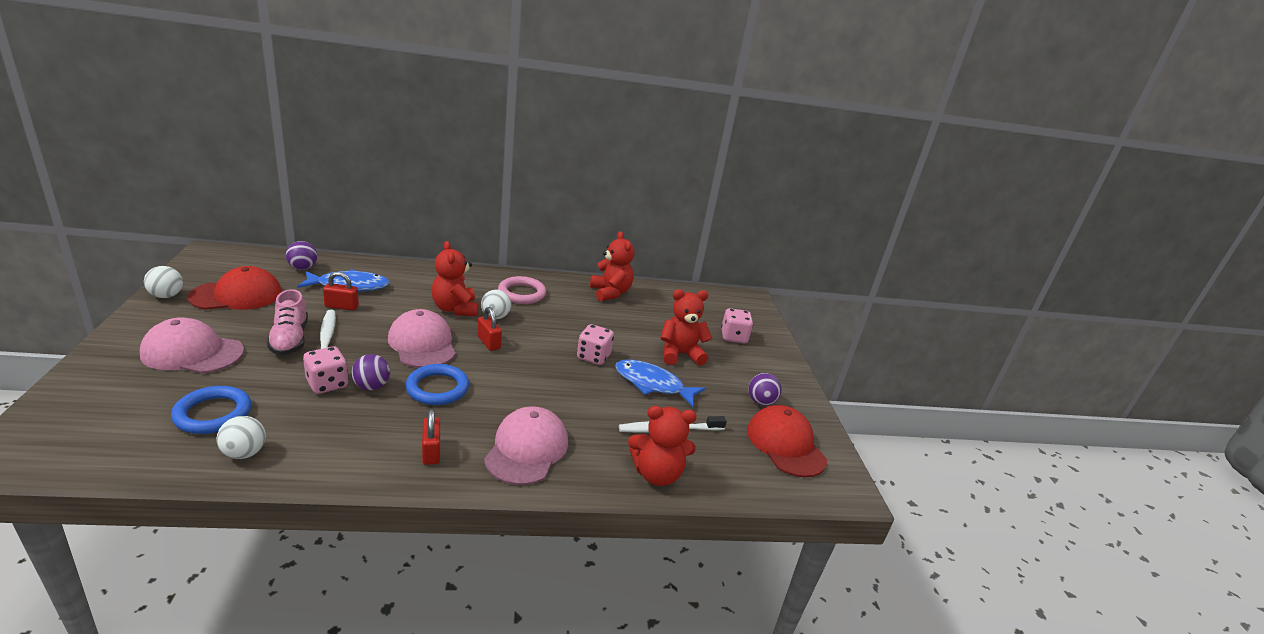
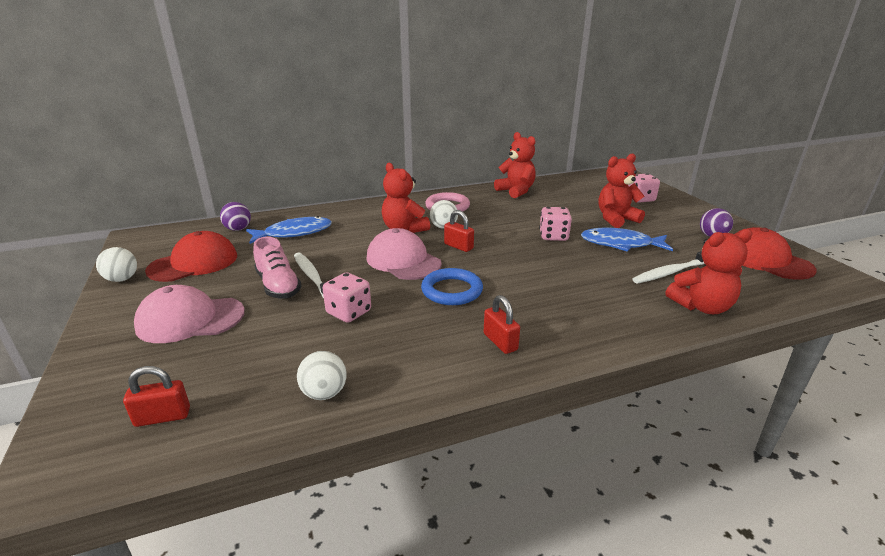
camera: 10 degrees left, 0 degrees up
blue ring [171,386,251,434] -> none
red padlock [323,272,359,311] -> red padlock moved to [123,366,190,427]
purple ball [351,354,390,391] -> none
pink cap [484,406,568,485] -> none

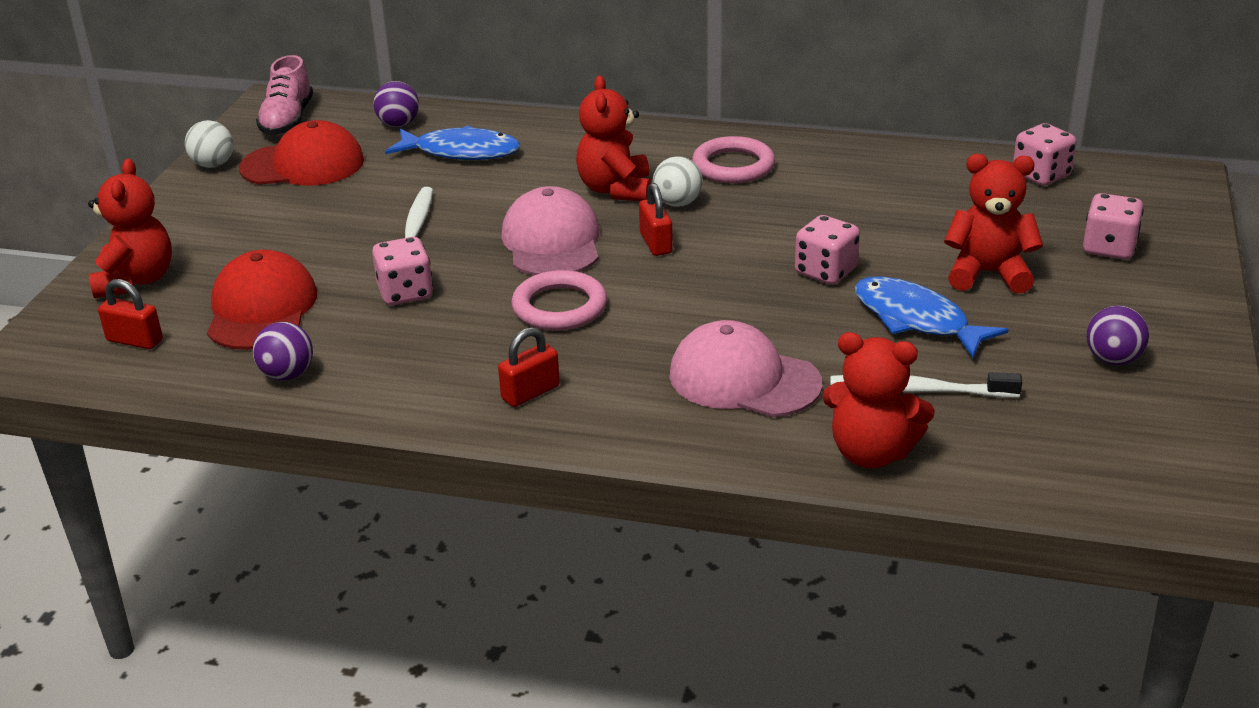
camera: 35 degrees right, 5 degrees up
pink cap [134,285,245,343] -> pink cap moved to [669,320,822,417]
pink shoe [253,236,302,299] -> pink shoe moved to [256,55,313,135]
white ball [297,351,347,400] -> purple ball [253,322,313,381]
blue ring [421,268,483,305] -> pink ring [511,270,607,331]
red padlock [484,295,520,354] -> red padlock turned 45 degrees clockwise [498,327,560,407]
red teddy bear [494,132,536,198] -> red teddy bear moved to [88,158,172,298]
red cap [735,227,817,280] -> red cap moved to [207,250,317,350]
none -> pink dice [1013,123,1077,186]

